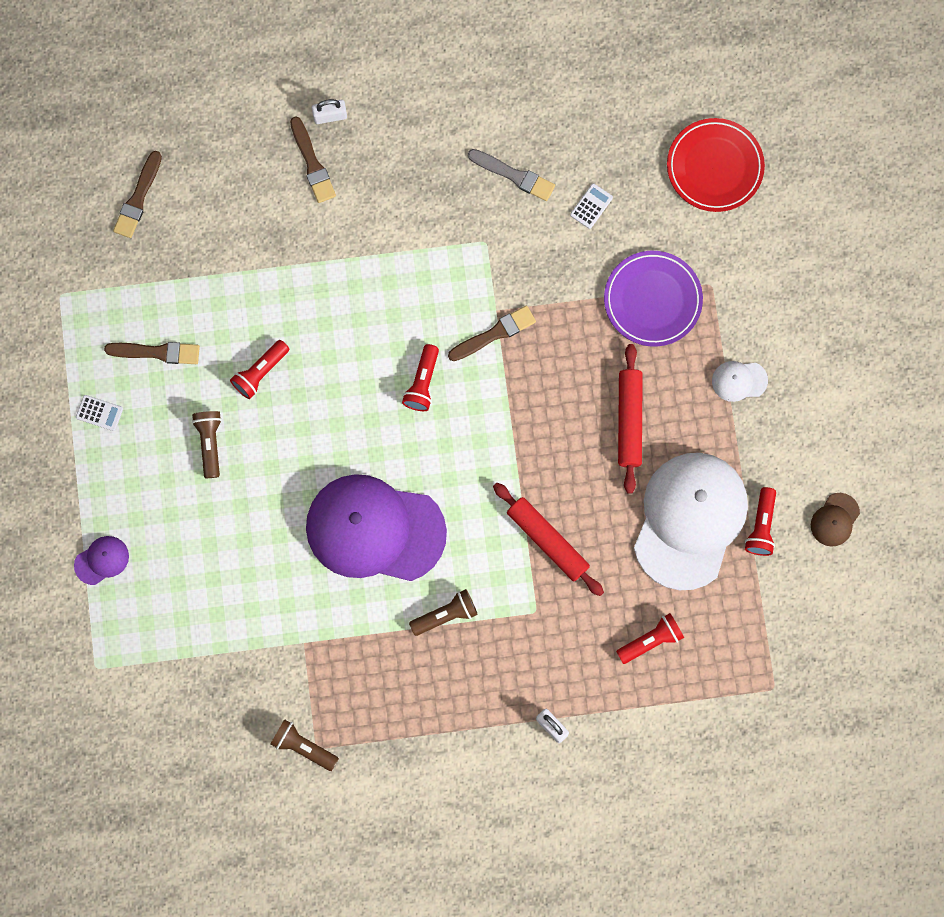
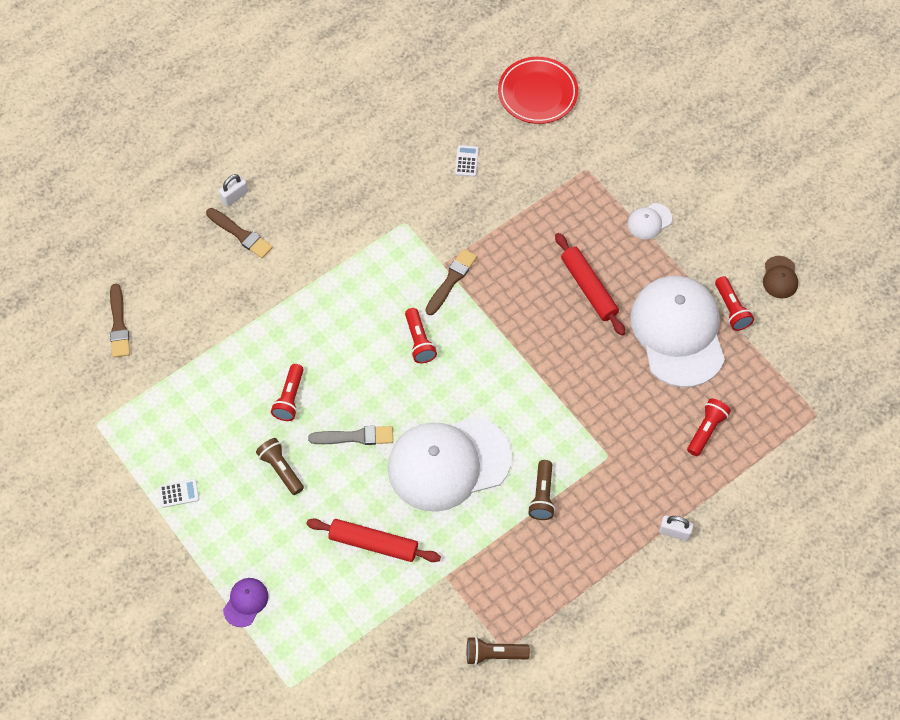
camera: 30 degrees left, 15 degrees down
brown brush [104,342,200,364] -> none
purple cap [306,474,447,581] -> white cap [388,416,512,512]
brown flashlight [409,589,478,636] -> brown flashlight turned 150 degrees clockwise [528,460,555,520]
grey brush [468,149,555,201] -> grey brush moved to [308,426,393,445]
red rolling pin [493,483,604,596] -> red rolling pin moved to [306,519,441,562]
purple plate [604,251,703,347] -> none

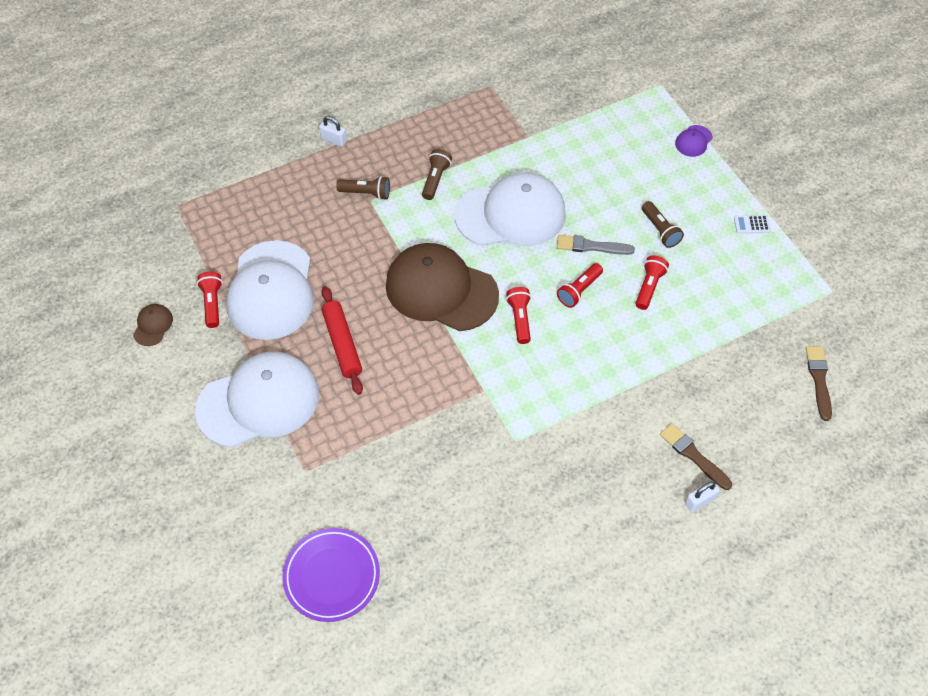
camera: 170 degrees left, 5 degrees down
red rolling pin [306,519,441,562] -> none
brown brush [425,249,477,315] -> none
white calculator [455,145,479,177] -> none
brown flashlight [467,637,530,665] -> brown flashlight moved to [336,176,390,200]
red plate [498,57,578,124] -> purple plate [283,528,380,622]
white cap [628,203,672,239] -> white cap [195,352,319,448], size x2.50
red flashlight [687,398,731,456] -> red flashlight moved to [557,263,603,308]
none -> brown cap [386,243,499,331]

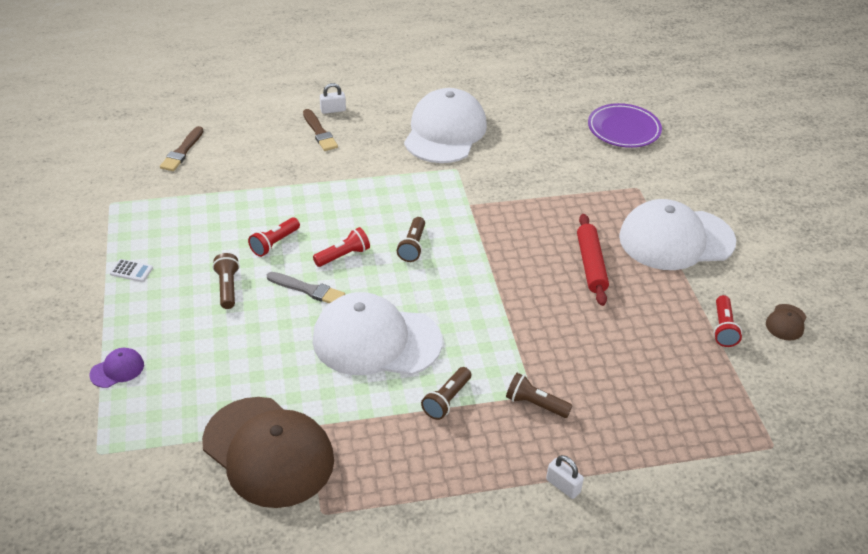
camera: 165 degrees left, 15 degrees down
white cap [226,240,314,340] -> white cap moved to [404,88,487,163]
brown cap [386,243,499,331] -> brown cap moved to [202,397,334,508]
red flashlight [506,287,531,344] -> brown flashlight [397,217,425,262]

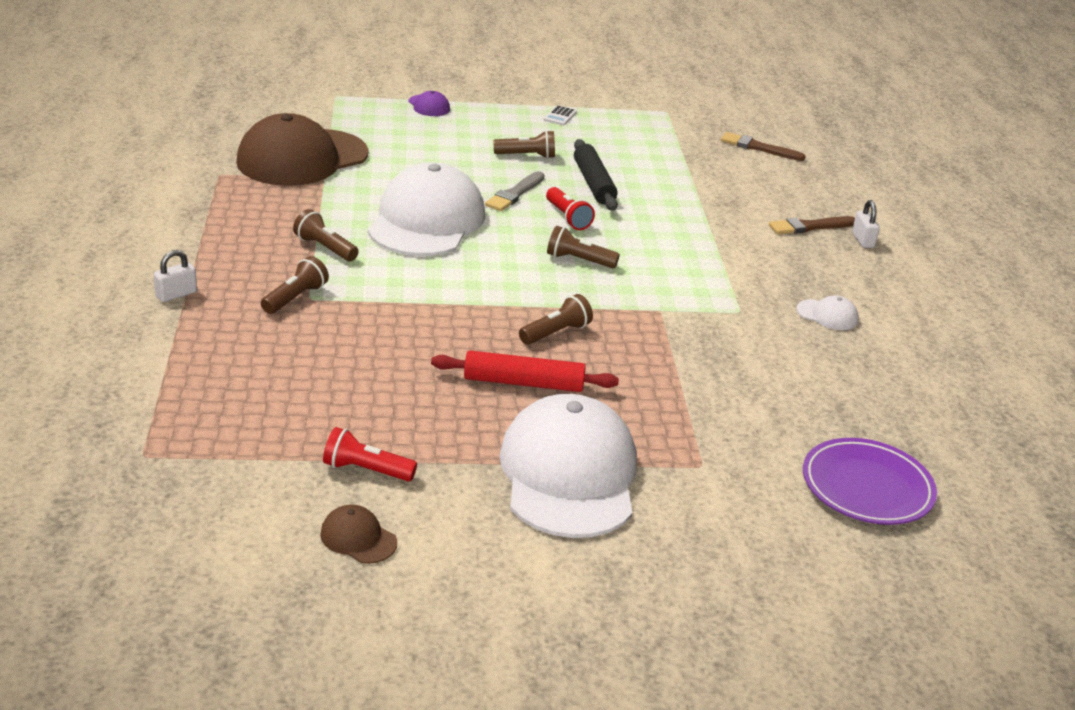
camera: 95 degrees right, 10 degrees down
red flashlight [248,218,300,257] -> black rolling pin [574,139,618,211]
white cap [404,88,487,163] -> white cap [796,295,859,330], size x0.40
none -> brown flashlight [519,294,593,345]

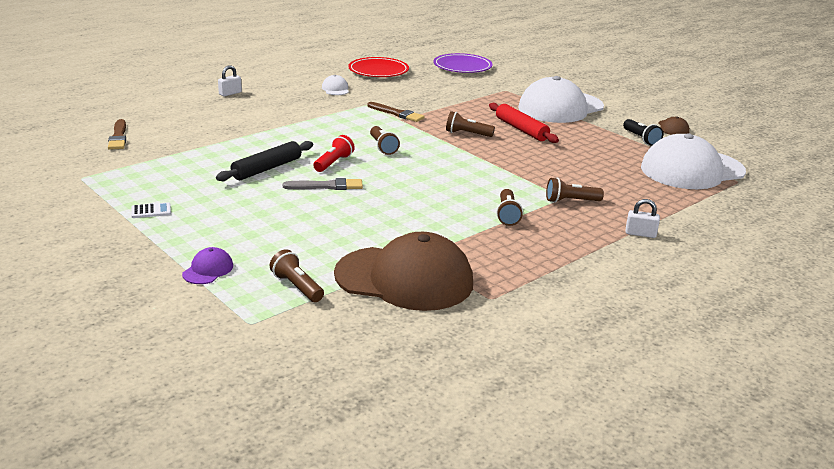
camera: 125 degrees left, 5 degrees down
red flashlight [323,427,417,481] -> black flashlight [623,119,663,146]
white cap [368,162,485,256] -> white cap moved to [641,133,746,189]
brown flashlight [493,130,555,159] -> brown flashlight moved to [270,249,324,302]
brown brush [769,216,855,234] -> brown brush moved to [367,102,425,122]
none -> red plate [348,57,409,77]

